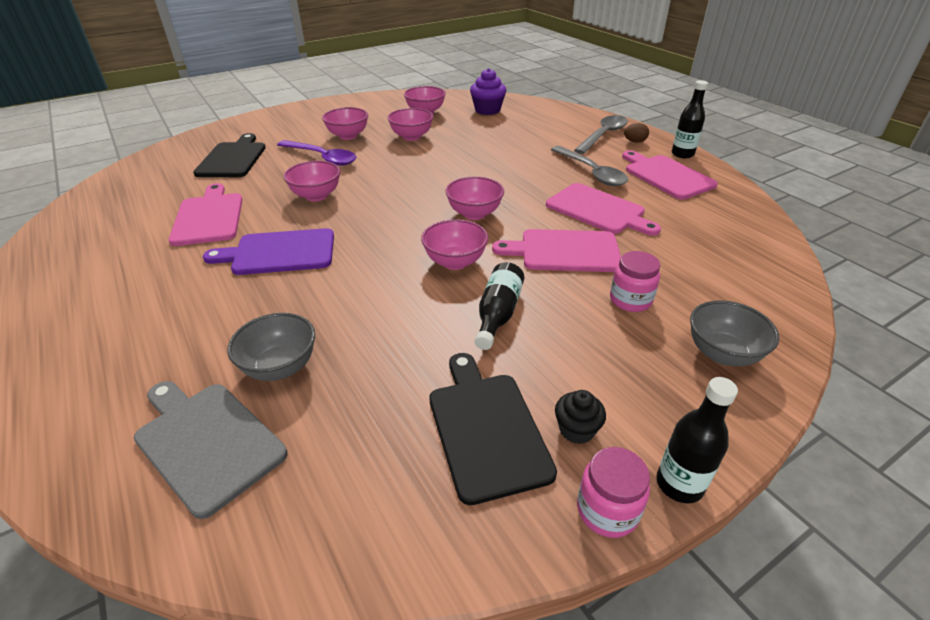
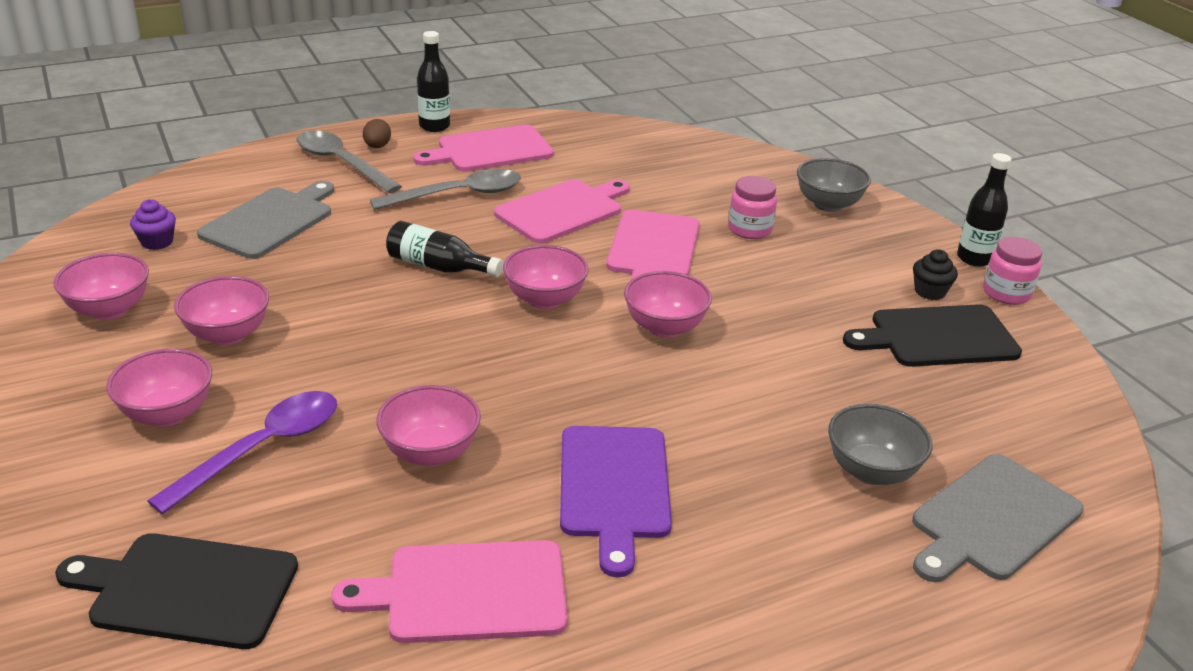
camera: 85 degrees left, 5 degrees down
purple cupcake [470,68,506,115] -> purple cupcake [130,199,176,250], size x0.61
black bottle [475,262,524,350] -> black bottle moved to [386,221,504,277]
none -> grey cutting board [197,181,334,259]

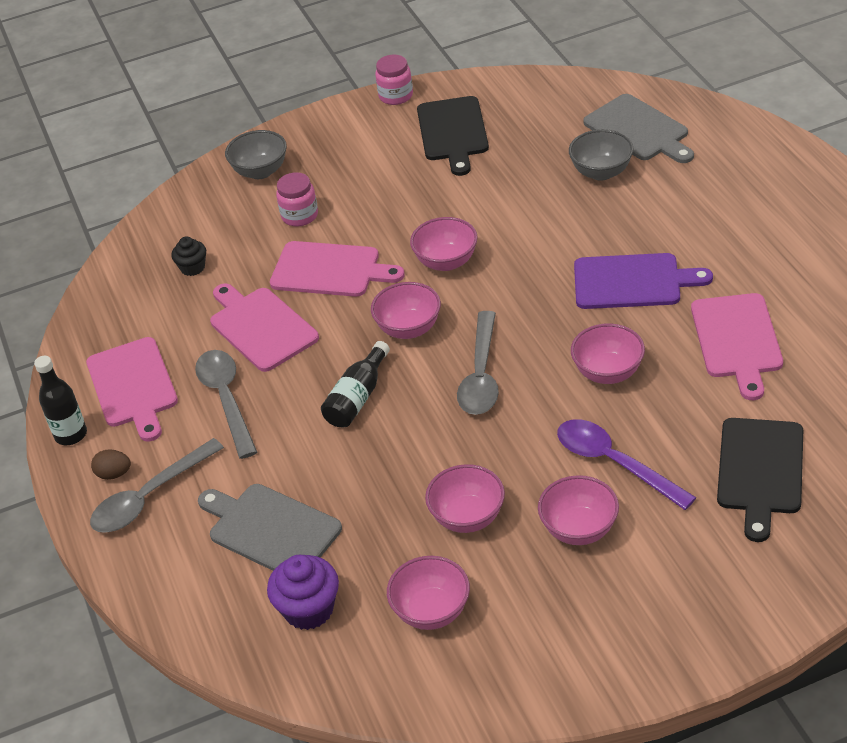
camera: 80 degrees left, 10 degrees up
purple cupcake [130,199,176,250] -> purple cupcake [267,555,339,630], size x1.63
black cupcake [913,249,958,300] -> black cupcake moved to [171,237,206,276]
black bottle [957,153,1011,267] -> none
none -> grey spoon [457,311,499,415]

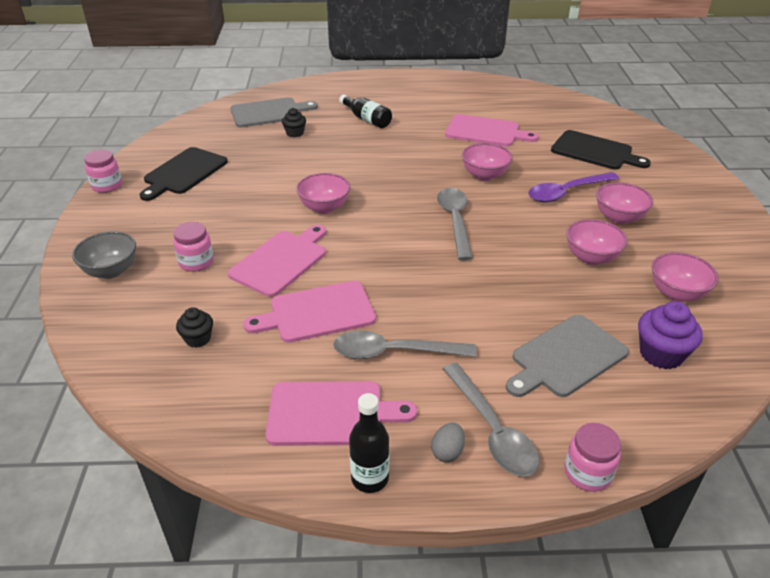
camera: 75 degrees left, 5 degrees down
brown egg [91,449,131,480] -> grey egg [431,423,465,462]
black bottle [321,341,390,427] -> black bottle moved to [339,94,392,128]
pink bowl [371,282,441,339] -> none
black cutting board [417,96,489,176] -> black cutting board turned 105 degrees clockwise [139,147,228,201]
grey spoon [457,311,499,415] -> grey spoon turned 120 degrees counterclockwise [437,188,473,260]
grey bowl [569,129,634,181] -> black cupcake [282,108,306,137]
purple cutting board [574,253,713,309] -> none
none -> pink jar [564,423,621,492]

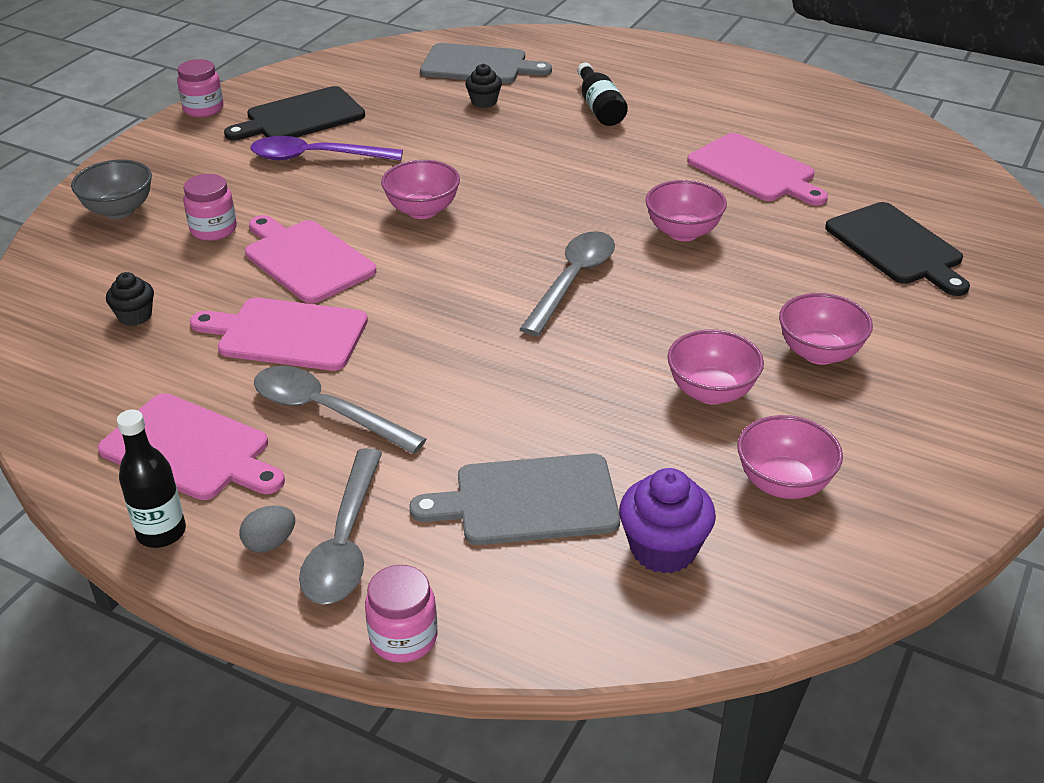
camera: 30 degrees right, 0 degrees up
pink cutting board [228,225,326,297] -> pink cutting board turned 105 degrees counterclockwise [245,215,376,304]
purple spoon [528,172,619,202] -> purple spoon moved to [251,136,403,161]

